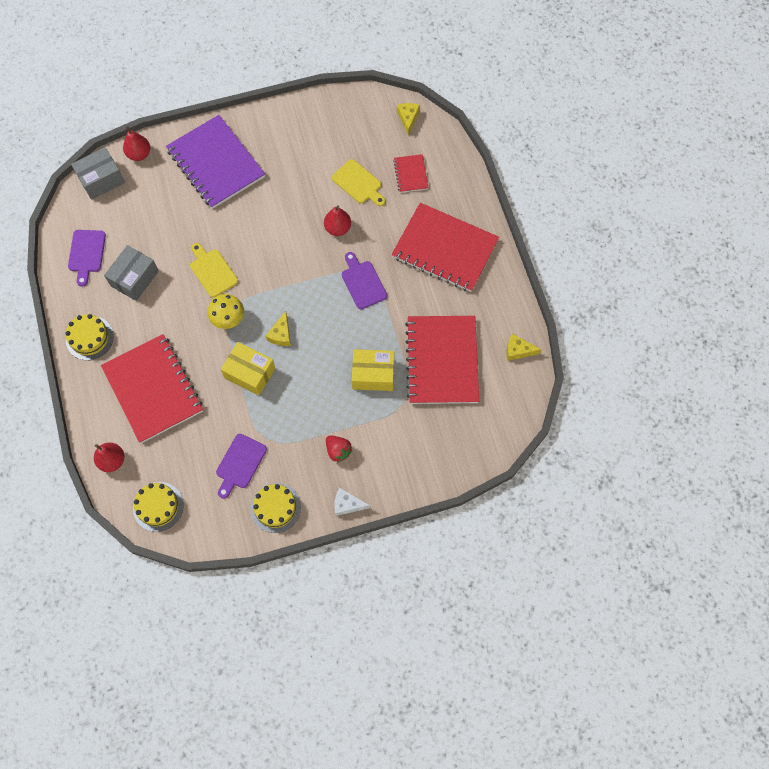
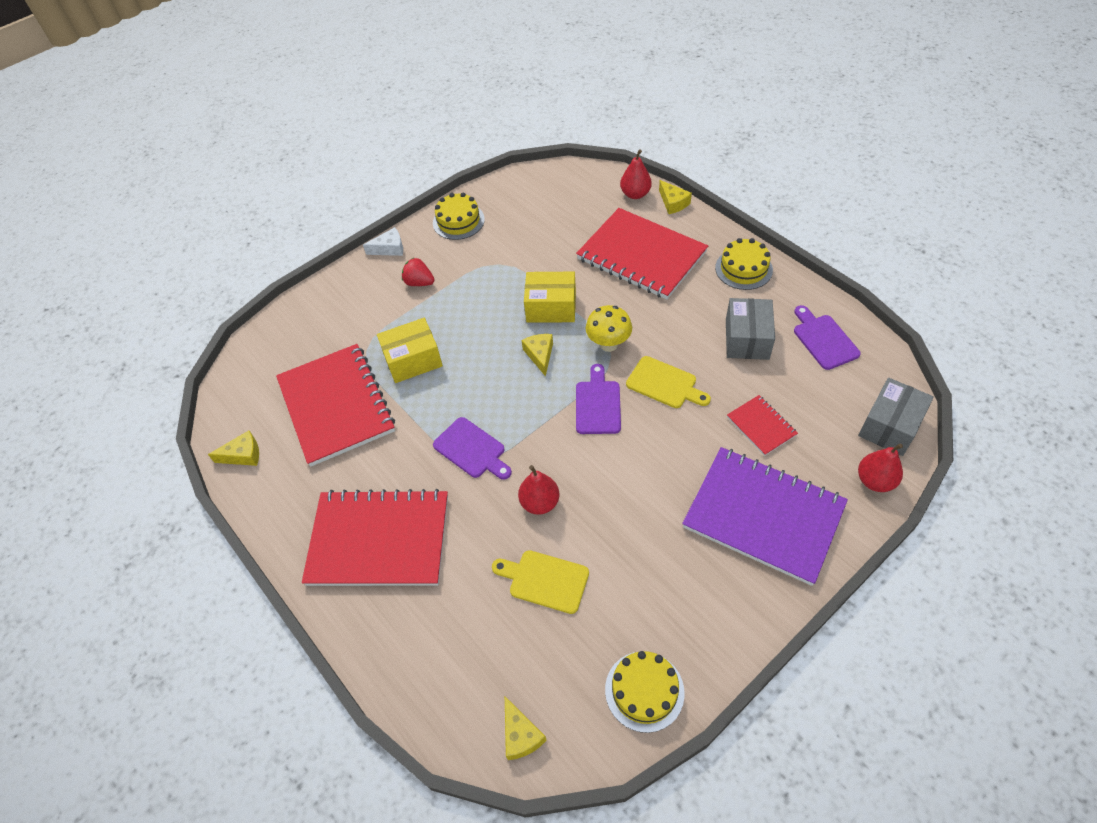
camera: 160 degrees right, 15 degrees down
yellow cake [133,482,184,532] -> yellow cake moved to [605,651,685,733]
purple cutting board [216,434,267,499] -> purple cutting board moved to [576,364,621,434]
red notebook [393,154,429,193] -> red notebook moved to [727,395,798,456]
none -> yellow cheese [659,180,692,214]

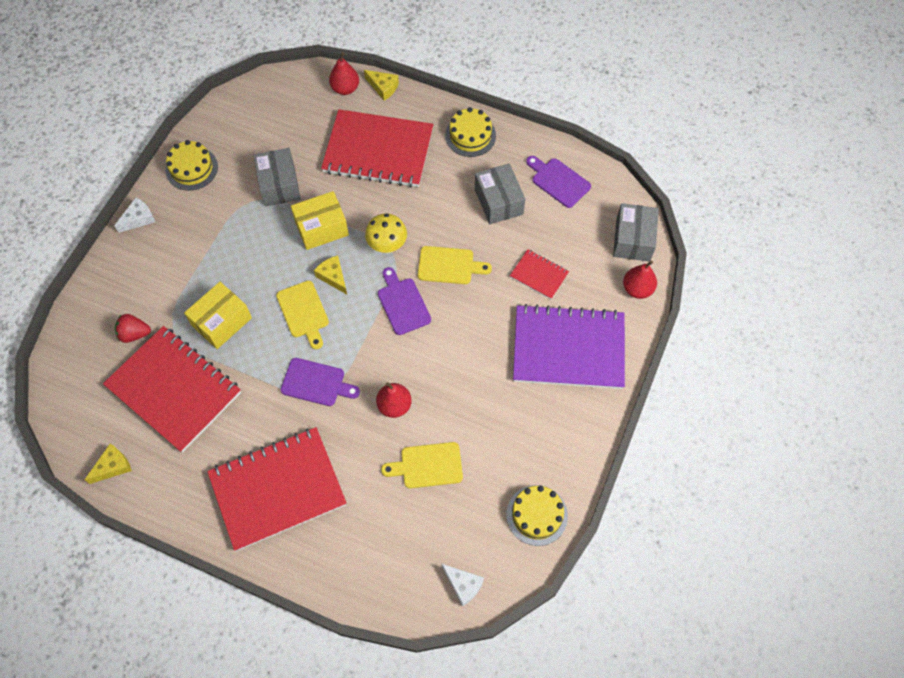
camera: 30 degrees left, 10 degrees up
red strawberry [402,258,435,286] -> red strawberry moved to [115,314,151,343]
yellow cheese [505,697,547,760] -> white cheese [442,564,484,607]
none -> grey box [253,148,301,207]
none -> yellow cutting board [276,281,329,349]

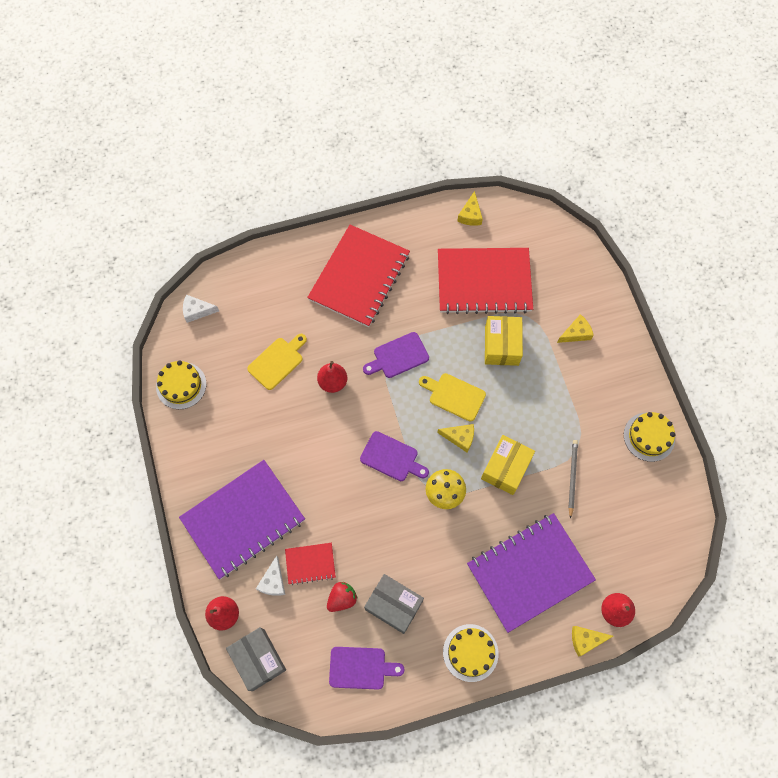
camera: 140 degrees right, 5 degrees up
white cheese [114,197,155,233] -> white cheese moved to [256,556,285,596]
red strawberry [115,314,151,343] -> red strawberry moved to [327,582,358,612]
grey box [253,148,301,207] -> grey pencil [568,440,578,519]
red notebook [321,109,434,188] -> purple notebook [467,513,596,633]
yellow cutting board [418,246,492,284] -> none
none -> yellow cheese [557,314,594,343]

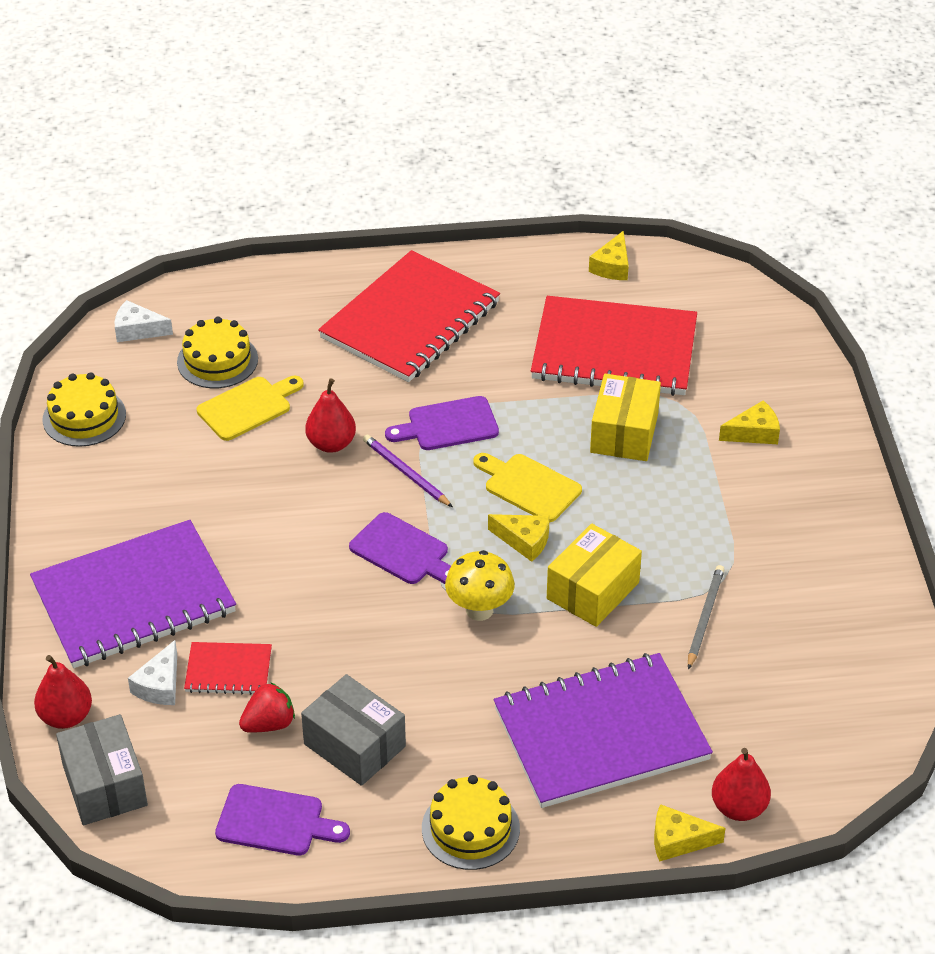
camera: 10 degrees right, 25 degrees down
yellow cake [624,412,675,462] -> yellow cake moved to [177,317,258,388]
none -> purple pencil [363,435,453,507]

